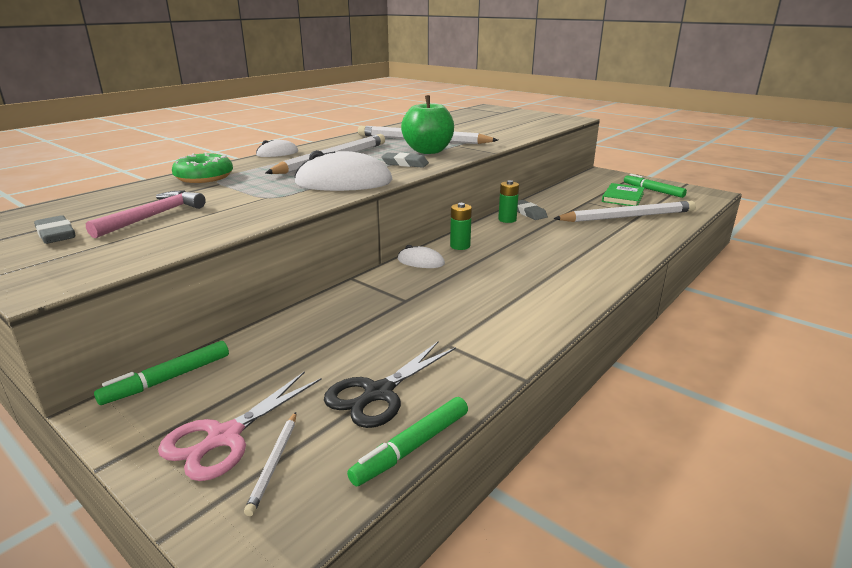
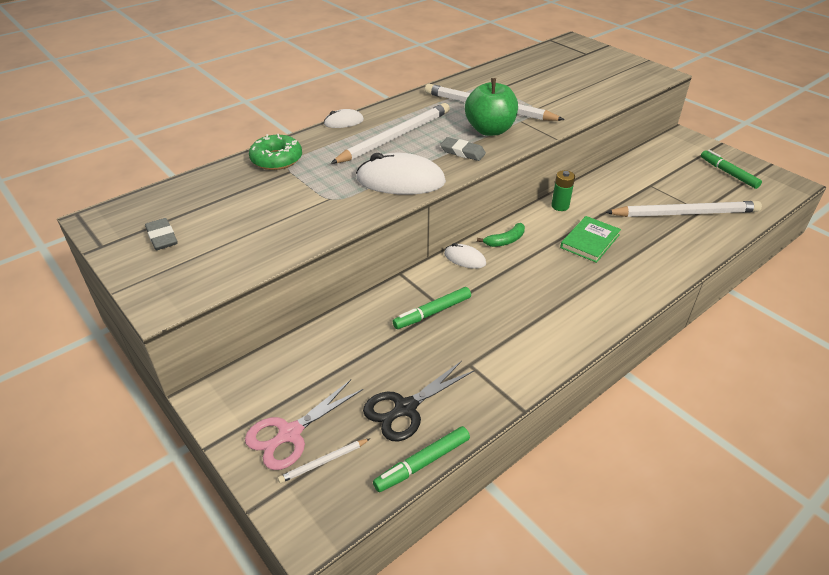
camera: 10 degrees right, 15 degrees up
pink hammer [86,190,206,238] -> none
green marker [94,341,229,405] -> green marker moved to [393,287,471,329]
white pencil [244,412,296,516] -> white pencil turned 45 degrees clockwise [278,439,370,483]
green battery [450,203,472,250] -> green banana [477,223,525,247]
grey eraser [517,200,548,220] -> none
green book [602,183,645,206] -> green book moved to [560,216,621,263]

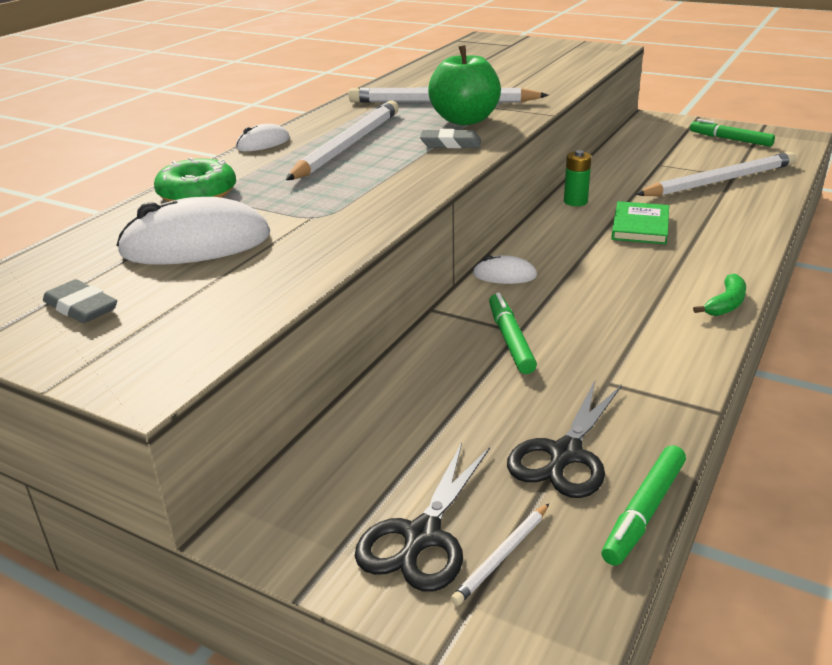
camera: 20 degrees left, 10 degrees down
pink scissors [245,380,363,470] -> black scissors [355,442,490,592]
white mouse [356,153,446,195] -> white mouse moved to [116,197,270,265]
green marker [393,287,471,329] -> green marker turned 135 degrees clockwise [489,293,537,374]
green banana [477,223,525,247] -> green banana moved to [693,274,746,316]

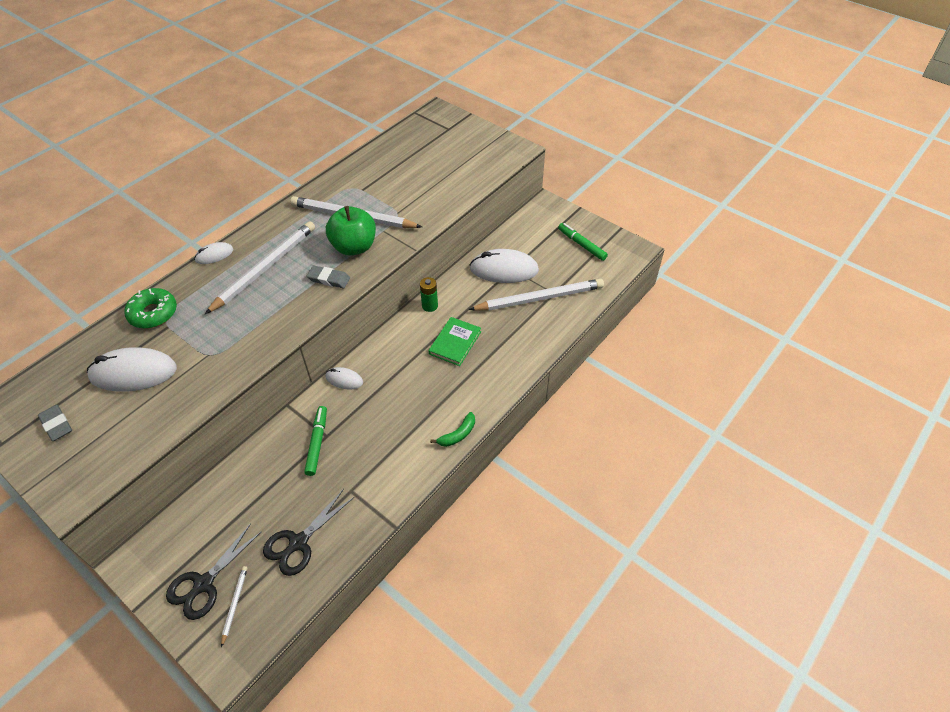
camera: 10 degrees right, 20 degrees up
white pencil [451,504,549,606] -> white pencil turned 135 degrees clockwise [221,566,248,647]
green marker [602,445,686,566] -> none
none -> white mouse [470,249,539,283]

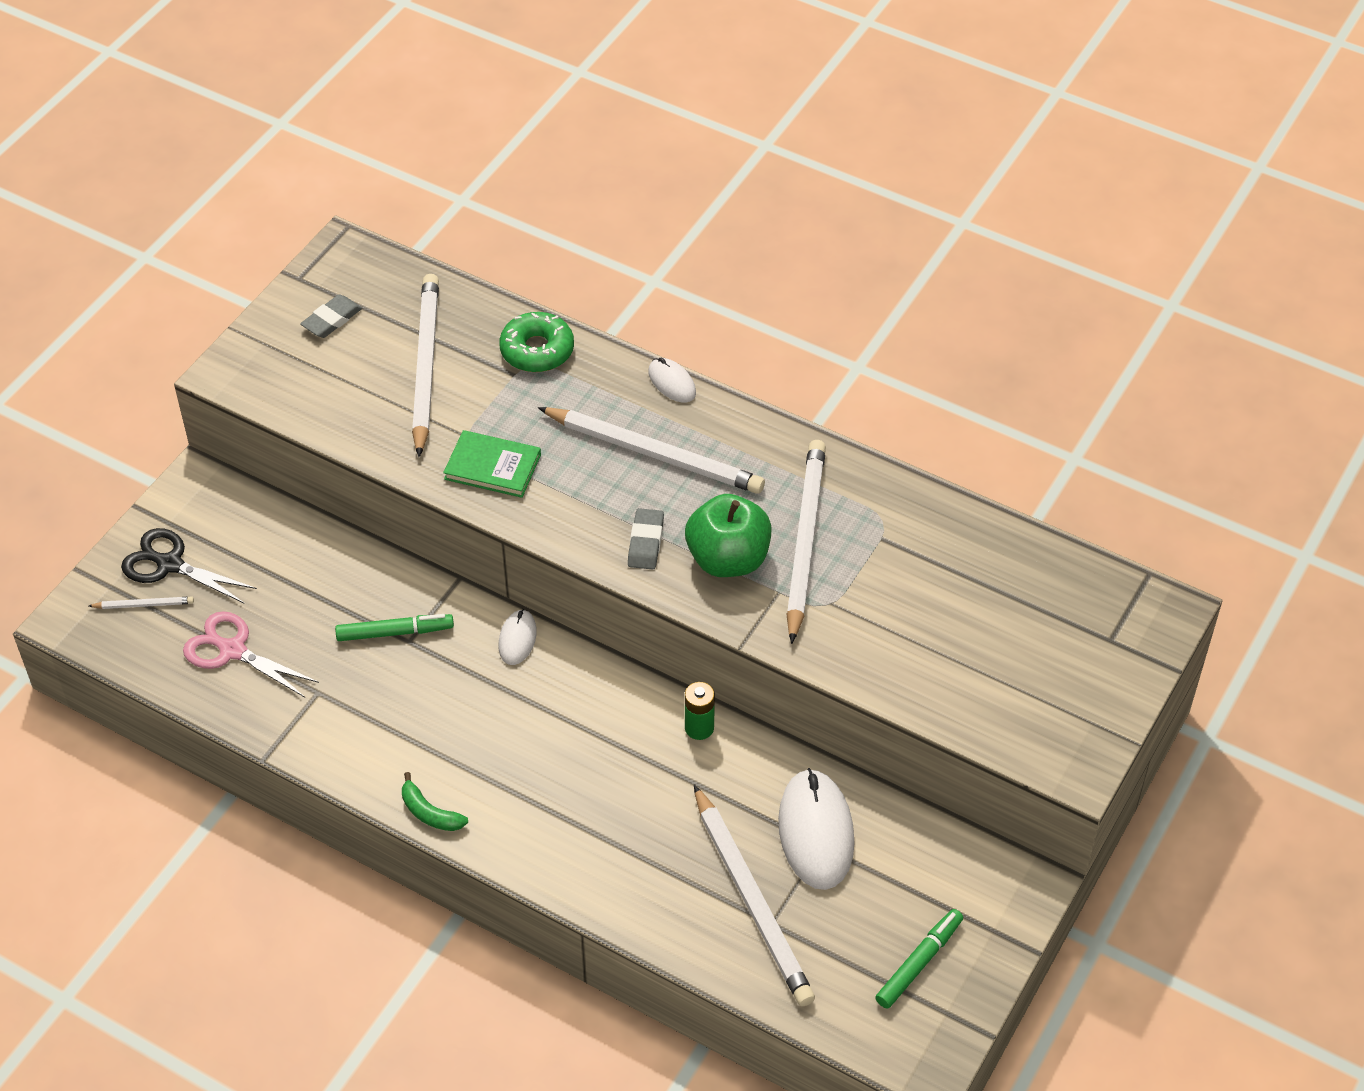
camera: 80 degrees right, 0 degrees up
white mouse [87,347,177,392] -> white pencil [412,274,439,457]
black scissors [263,489,354,576] -> pink scissors [183,611,319,697]
green book [428,317,481,366] -> green book moved to [443,430,541,498]

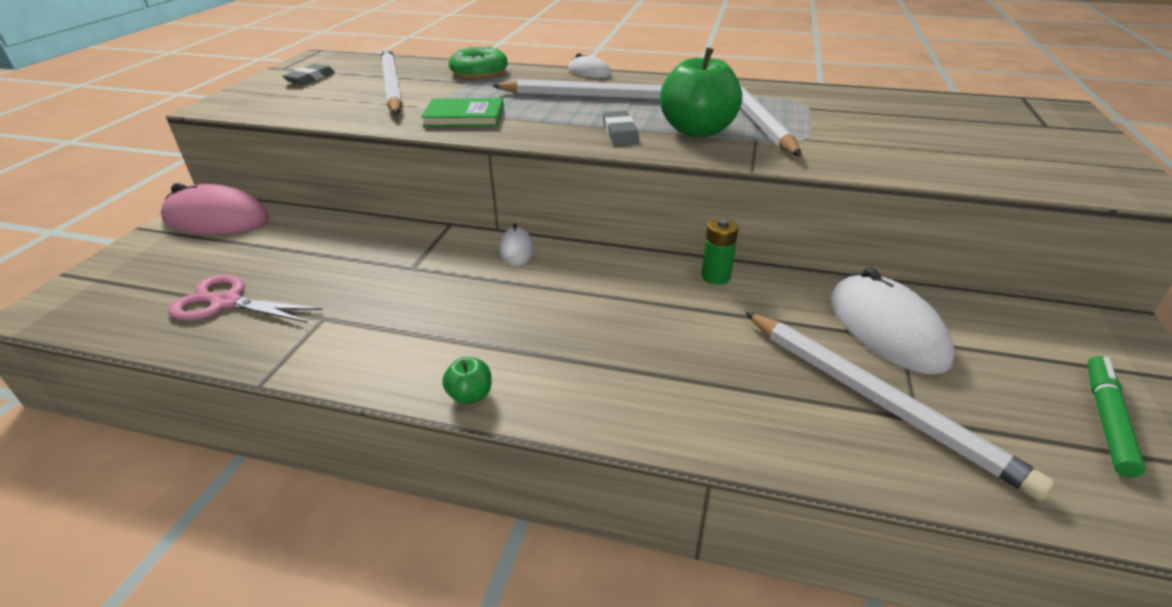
camera: 15 degrees left, 15 degrees down
white pencil [89,597,194,609] -> none
black scissors [121,528,257,604] -> none
green marker [335,614,454,641] -> none
green banana [402,772,468,831] -> green apple [442,357,492,404]
none -> pink mouse [161,183,269,235]

